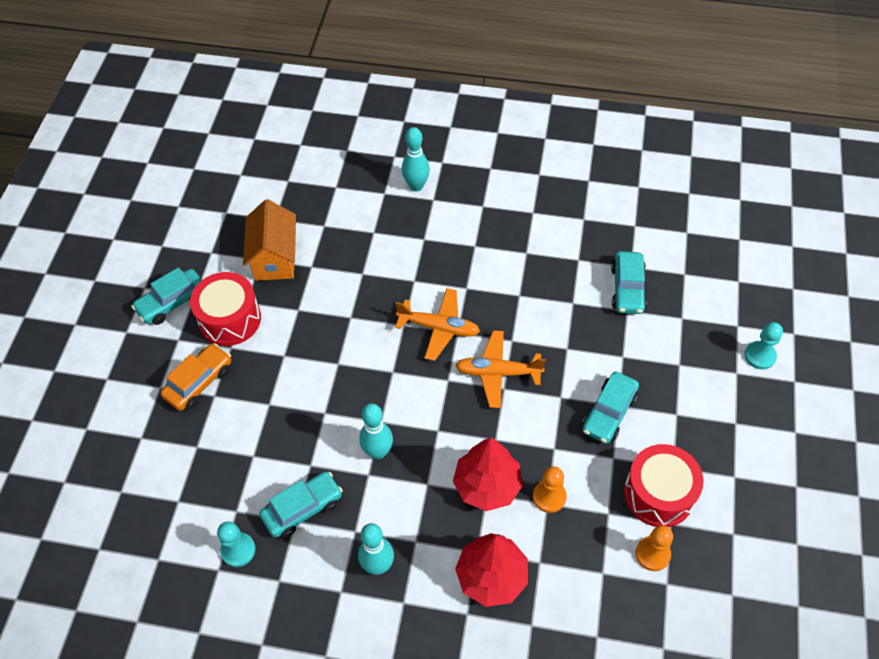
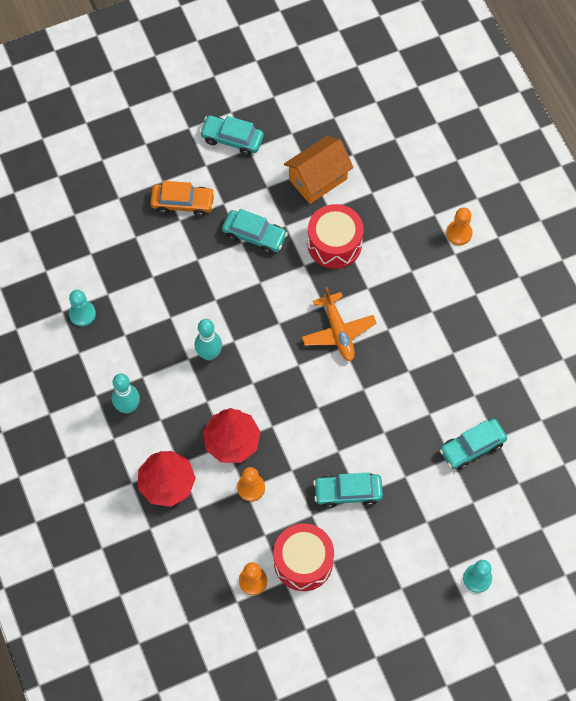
camera: 55 degrees right, 10 degrees up
red drum [190,272,261,346] -> red drum moved to [307,204,364,269]
turquoise car [259,472,343,538] -> turquoise car moved to [222,209,288,254]
turquoise bowling pin [402,127,430,191] -> orange pawn [446,207,473,245]
orange plane [455,330,546,408] -> none

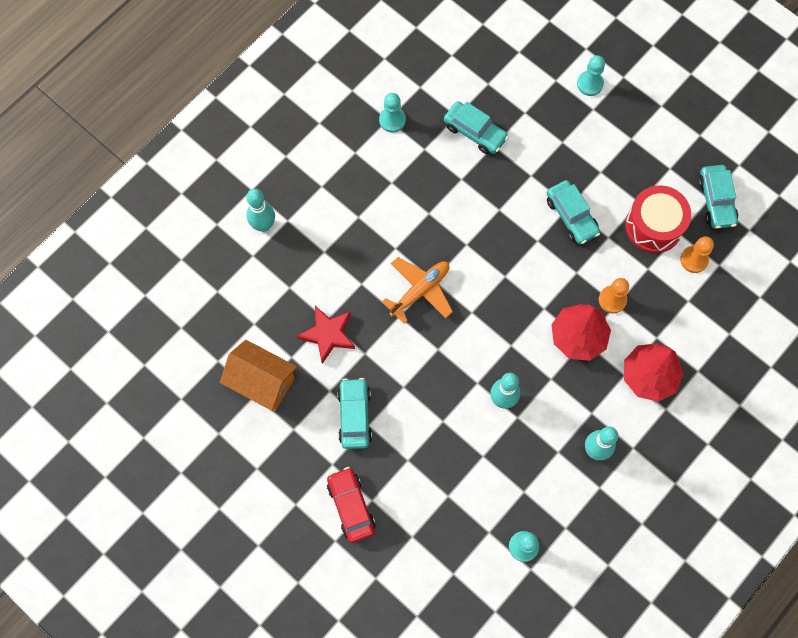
camera: 115 degrees left, 5 degrees up
orange car [150,181,215,216] -> red car [327,467,376,543]
turquoise car [199,115,264,156] -> turquoise car moved to [698,165,738,229]
red drum [307,204,364,269] -> red star [297,306,355,364]
orange pawn [446,207,473,245] -> turquoise bowling pin [247,189,275,232]
none -> turquoise pawn [379,93,406,133]

